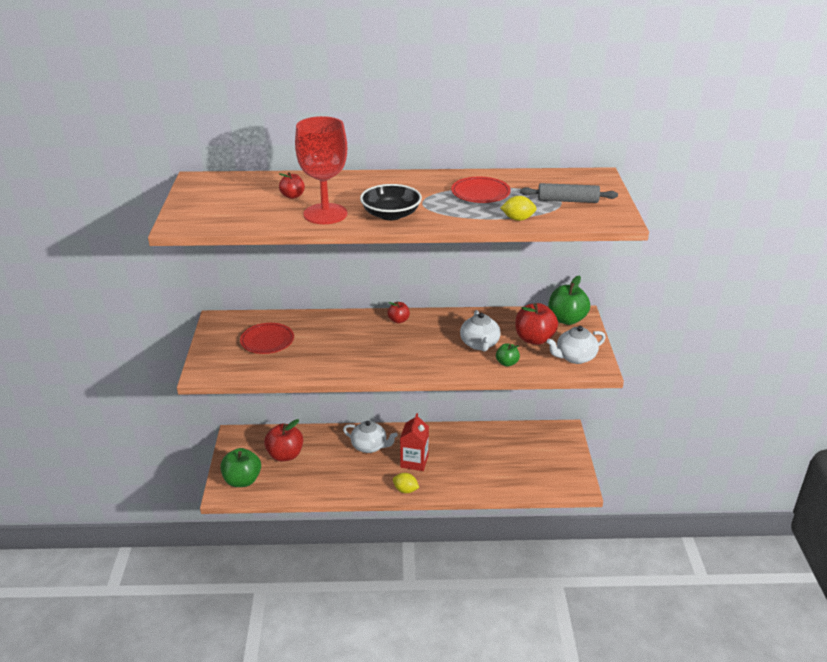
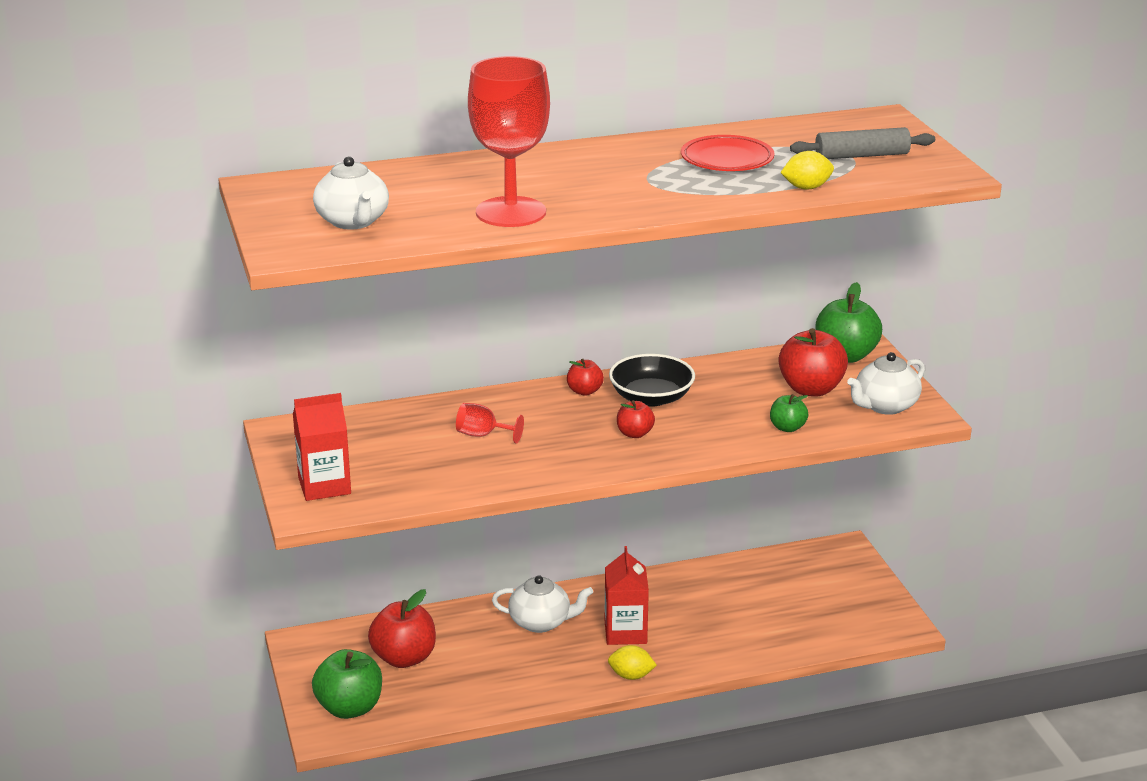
camera: 15 degrees left, 5 degrees down
red plate [240,323,294,354] -> none
red apple [279,172,305,199] -> red apple moved to [617,400,655,438]
black bowl [360,184,422,220] -> black bowl moved to [609,354,695,407]
white teapot [460,310,501,351] -> white teapot moved to [313,156,389,229]
none -> red carton [293,393,351,501]
none -> red goblet [456,403,524,443]

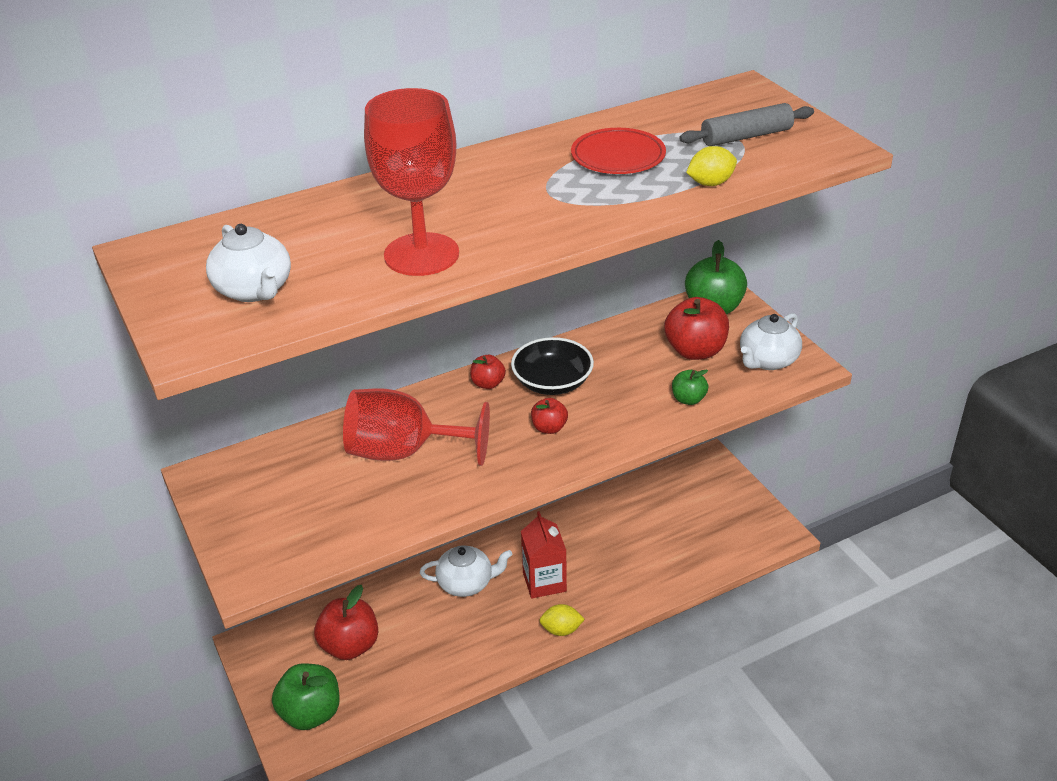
camera: 10 degrees left, 10 degrees up
red carton [293,393,351,501] -> none
red goblet [456,403,524,443] -> red goblet [343,388,490,466], size x2.21

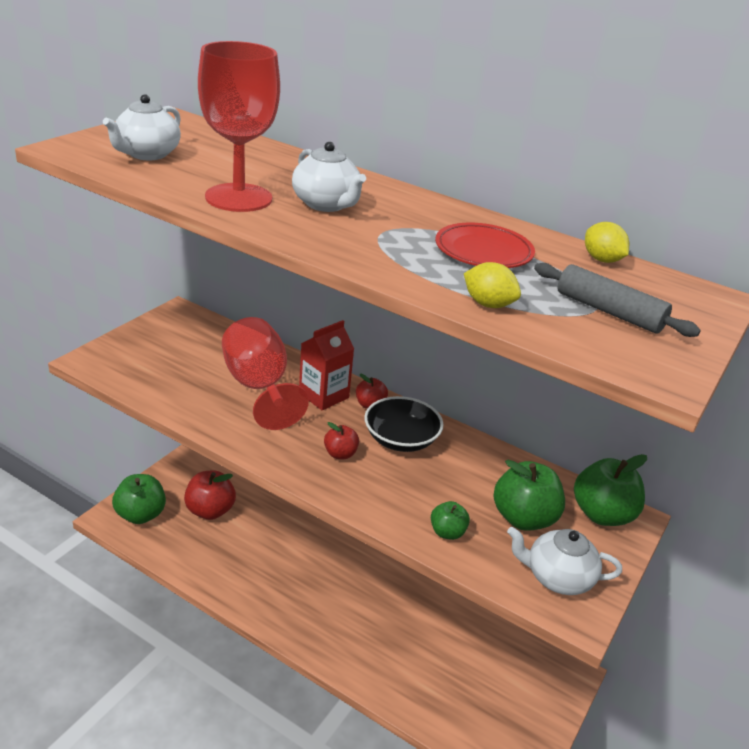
camera: 55 degrees right, 5 degrees down
white teapot [420,545,513,597] -> white teapot moved to [292,142,366,212]
red carton [521,511,567,599] -> red carton moved to [299,320,354,410]
yellow lemon [539,604,585,636] -> yellow lemon moved to [585,222,629,263]
red apple [664,297,729,360] -> green apple [493,460,565,531]

